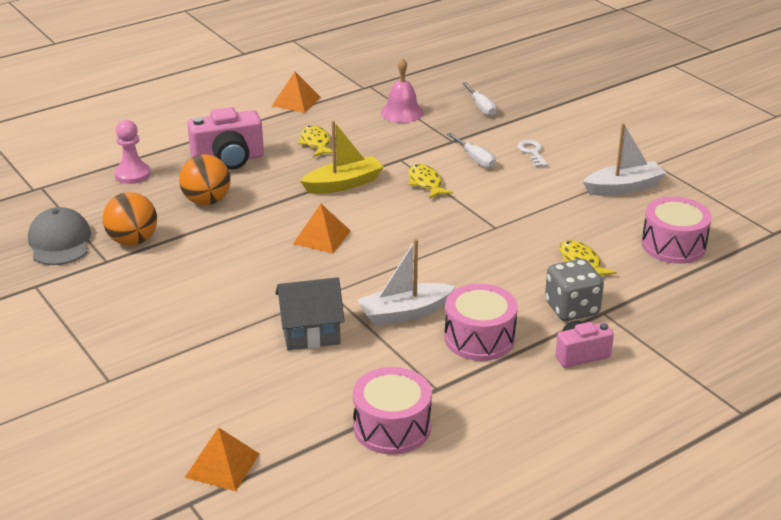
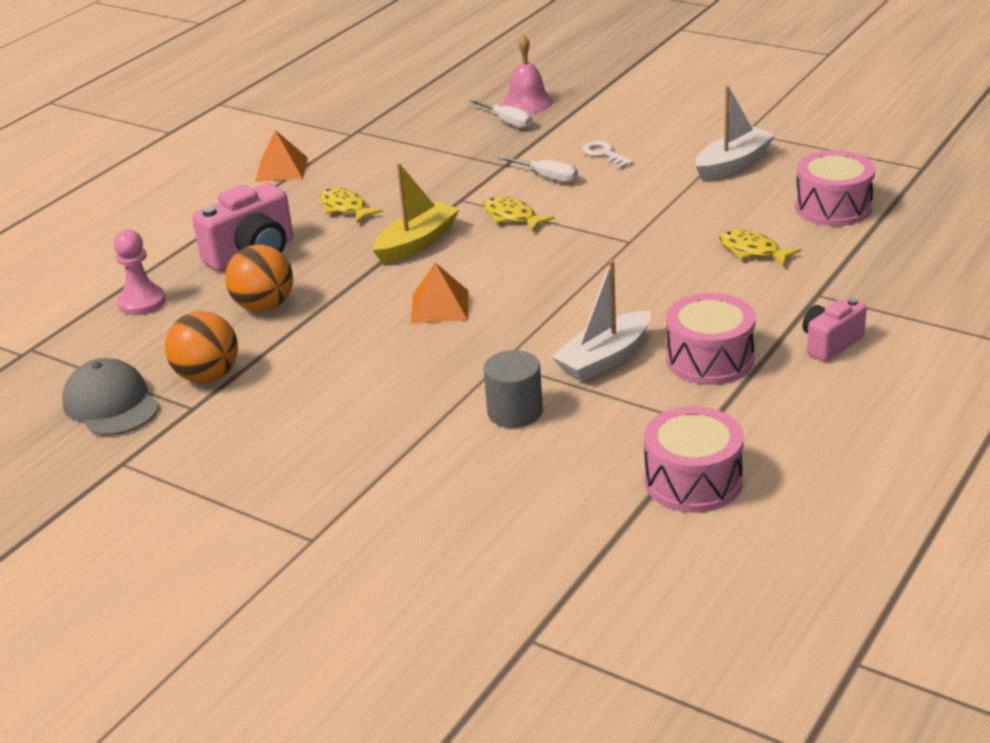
camera: 20 degrees left, 0 degrees up
orange pyramid [185,427,260,491] -> none
grey house [275,277,345,350] -> grey cylinder [483,350,543,428]
pink bell [381,58,424,123] -> pink bell moved to [502,35,553,113]
grey dice [545,259,604,321] -> none

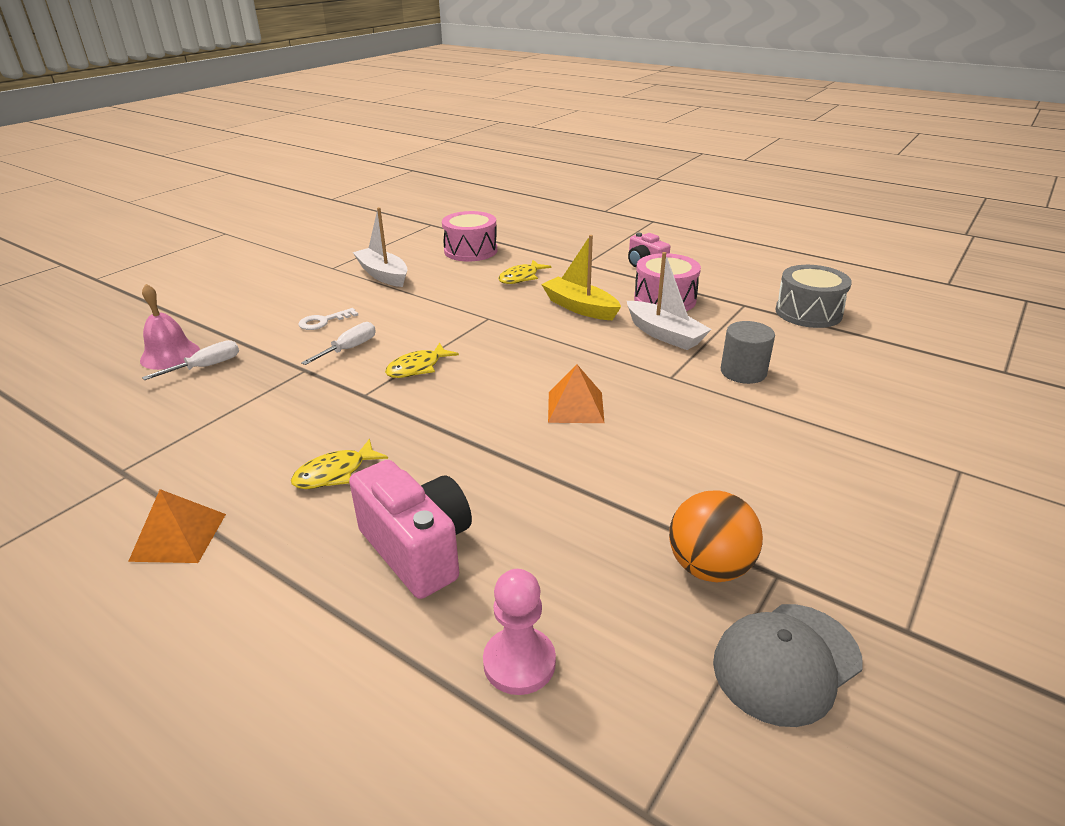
camera: 90 degrees left, 0 degrees up
orange ball [225,244,293,312] -> none
yellow boat [373,163,460,264] -> yellow boat moved to [541,235,621,320]
pink drum [644,406,744,513] -> grey drum [775,265,852,328]

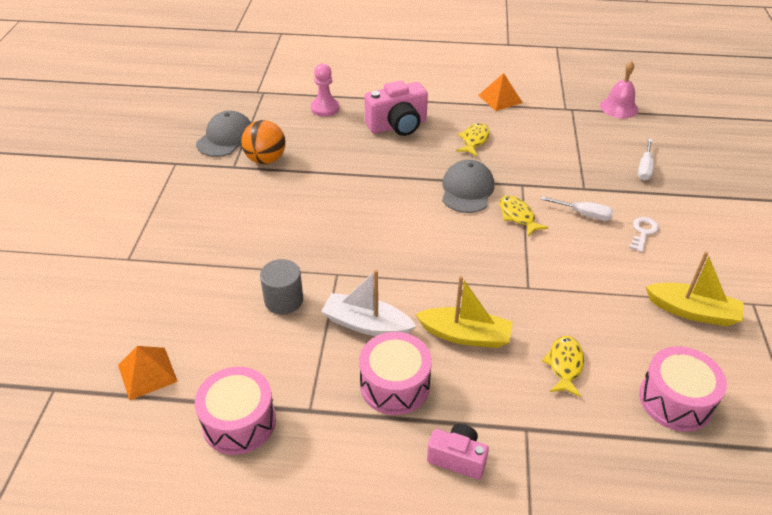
camera: 150 degrees right, 10 degrees up
pink bell [140,284,200,370] -> pink bell moved to [600,61,638,118]
white screwdriver [301,322,376,365] -> white screwdriver turned 75 degrees counterclockwise [541,196,614,221]
pink camera [349,460,472,599] -> pink camera turned 45 degrees counterclockwise [364,80,428,136]
white boat [353,207,408,287] -> yellow boat [646,251,744,326]
yellow fish [385,343,459,378] -> yellow fish turned 45 degrees counterclockwise [499,196,549,236]
orange pyramid [548,365,604,423] -> orange pyramid moved to [118,346,178,400]
grey drum [775,265,852,328] -> pink drum [195,367,276,455]
none -> grey cap [442,160,494,213]

